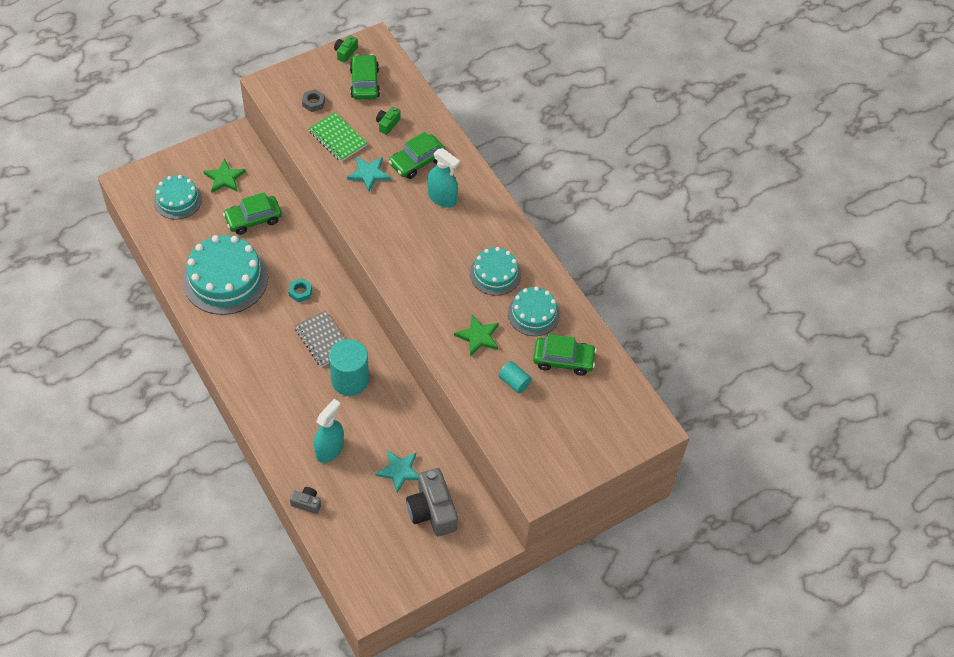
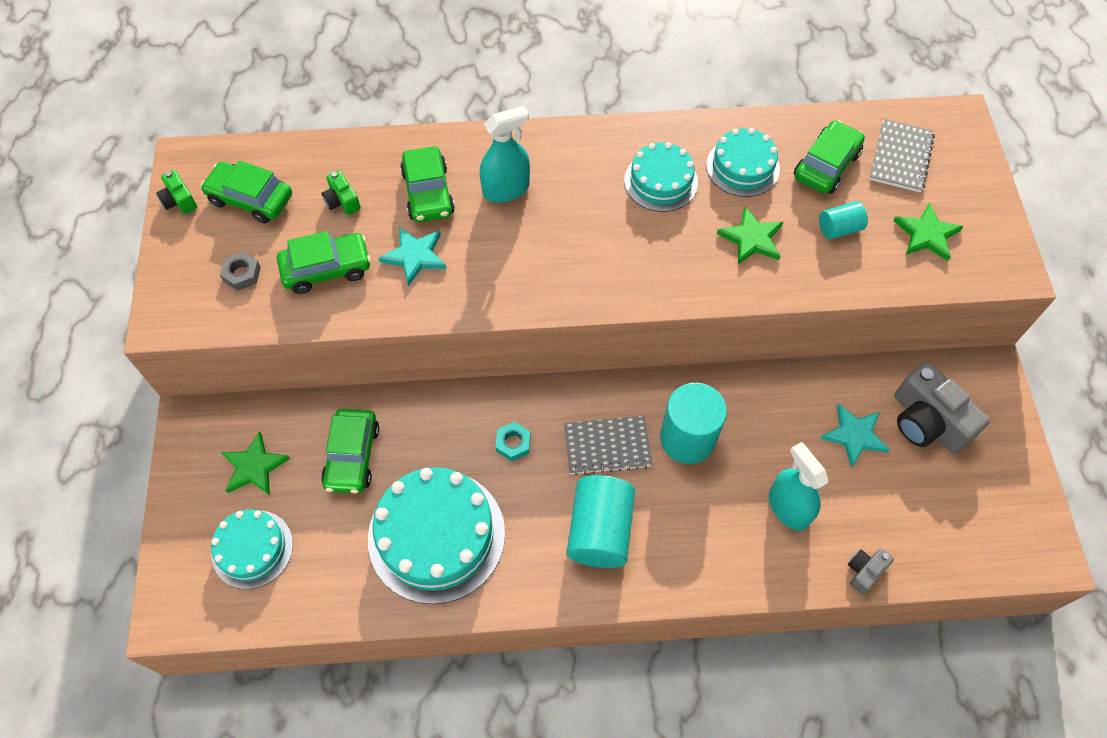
camera: 60 degrees left, 5 degrees up
green notebook [308,112,367,162] -> green car [277,231,371,294]
grey camera [406,468,458,536] -> grey camera turned 45 degrees clockwise [894,362,990,453]
none -> turquoise cylinder [567,475,635,568]
none -> grey notebook [869,119,935,192]
none -> green star [893,202,964,261]

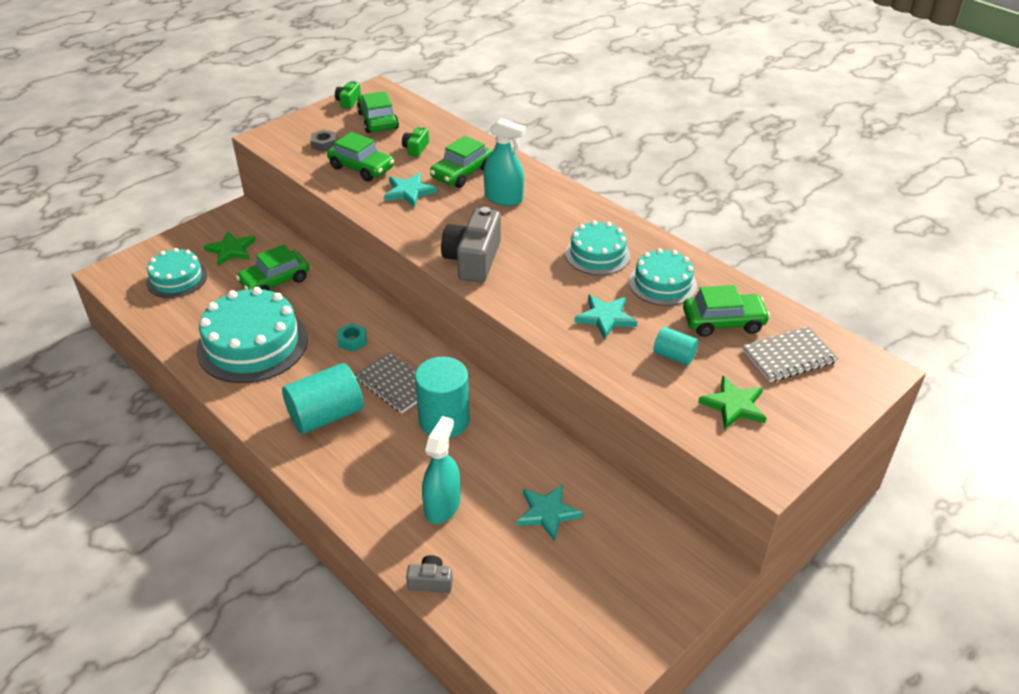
camera: 50 degrees right, 20 degrees down
green star [717,206,783,265] -> turquoise star [574,295,637,340]
grey camera [894,362,990,453] -> grey camera moved to [441,207,501,283]

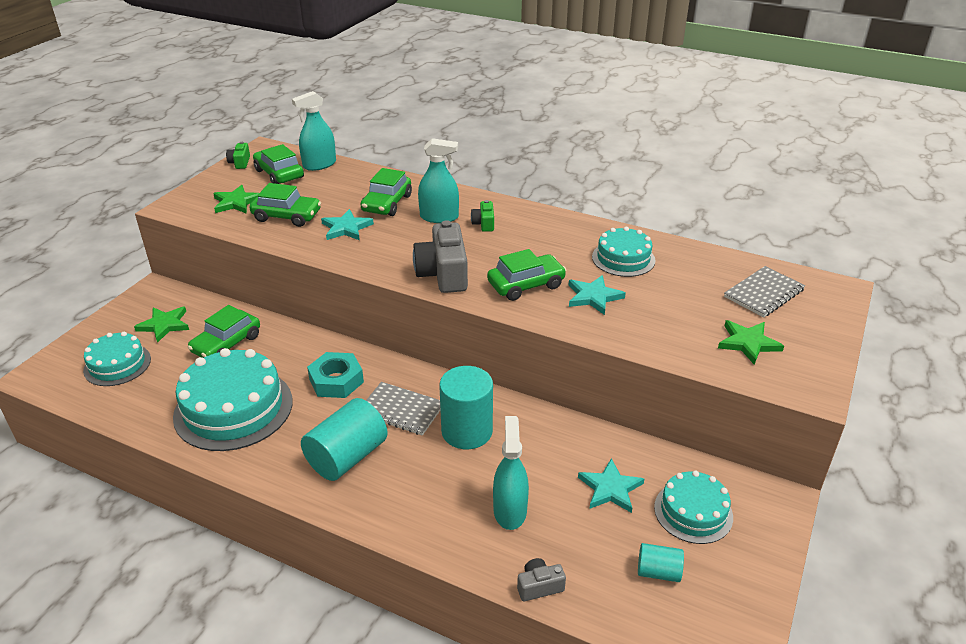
camera: 20 degrees left, 5 degrees down
grey nut [311,129,337,152] -> green star [213,185,259,214]
turquoise nut [337,323,367,352] -> turquoise nut [307,352,364,398], size x1.69
green camera [402,126,429,157] -> green camera moved to [471,200,494,232]
turquoise cake [565,221,631,275] -> turquoise cake moved to [654,471,733,544]
turquoise cylinder [653,327,698,365] -> turquoise cylinder moved to [638,543,684,582]
green car [683,285,770,337] -> green car moved to [487,249,566,301]
none -> turquoise spray bottle [292,91,336,171]

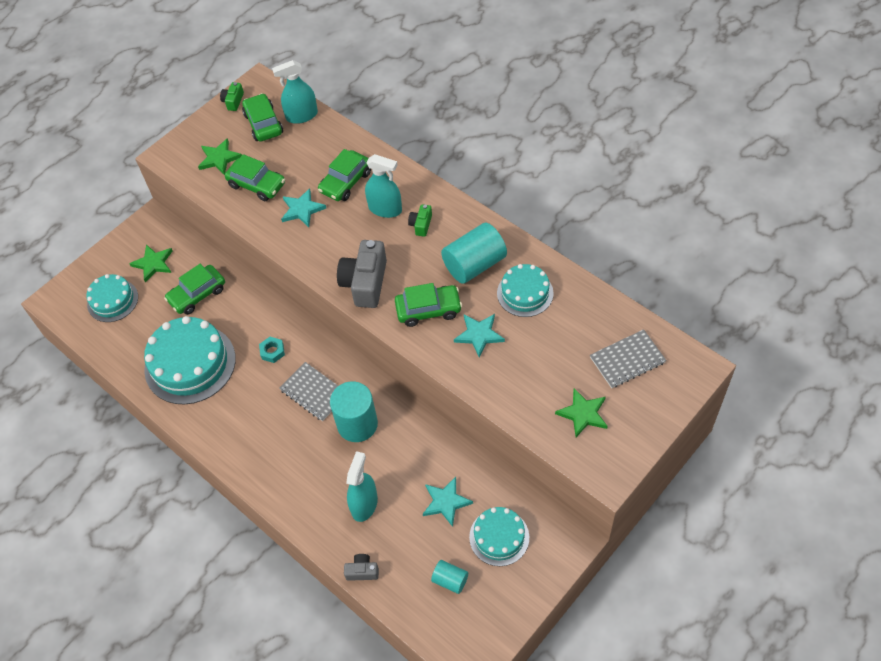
camera: 20 degrees right, 20 degrees up
turquoise cylinder [301,398,388,481] -> turquoise cylinder moved to [441,223,507,284]
turquoise nut [307,352,364,398] -> turquoise nut [259,337,285,363], size x0.59

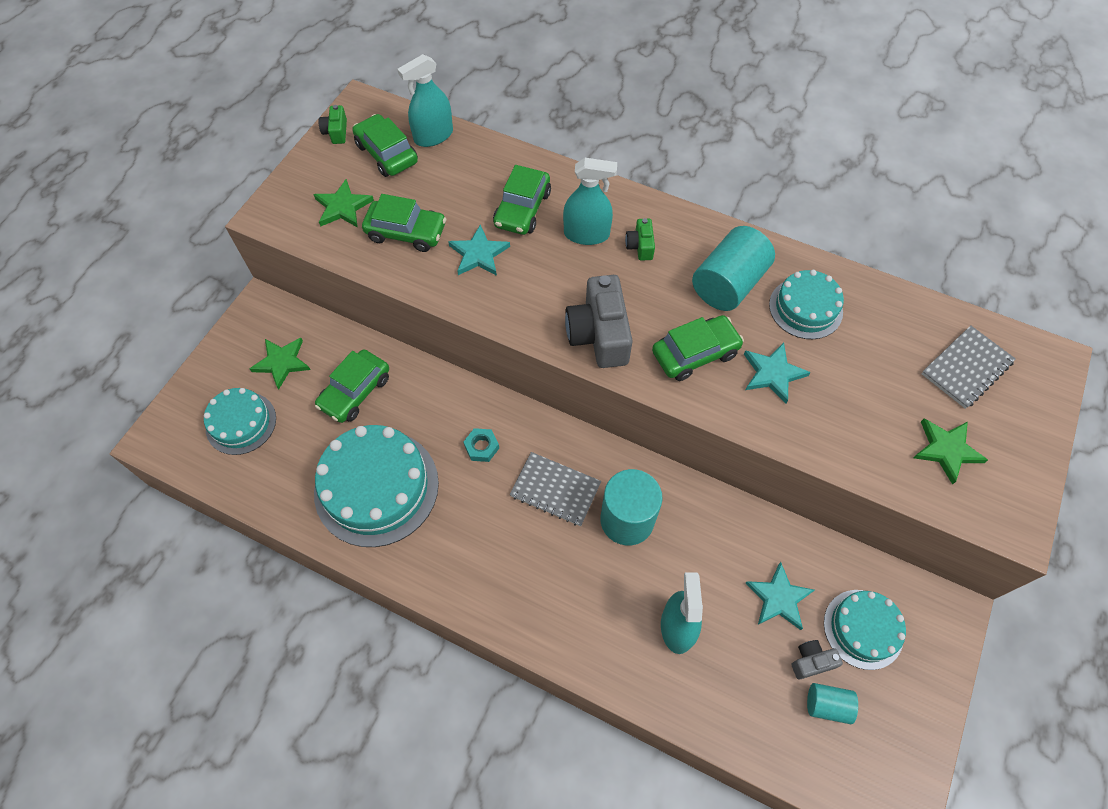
camera: 20 degrees left, 5 degrees up
grey camera [344,554,379,581] -> grey camera moved to [791,640,843,679]

